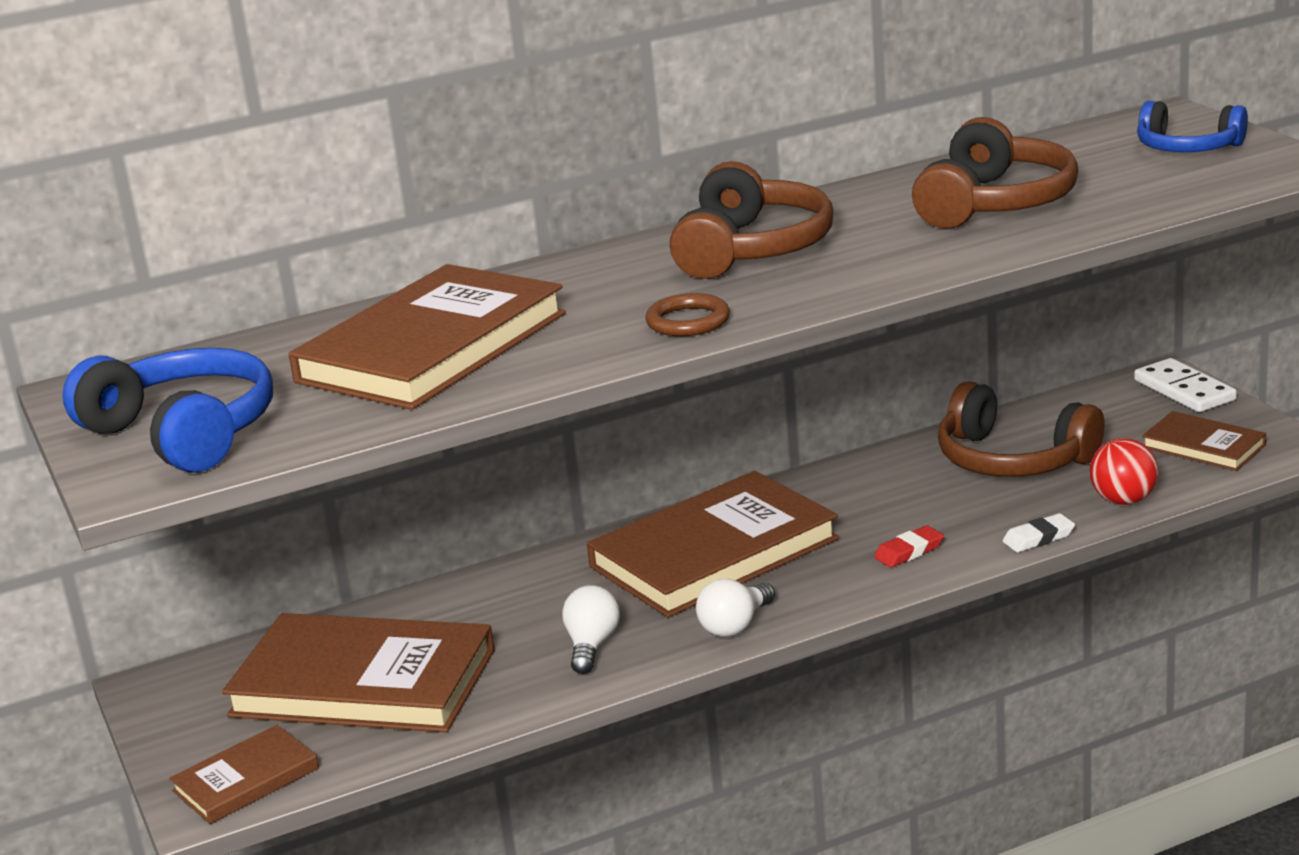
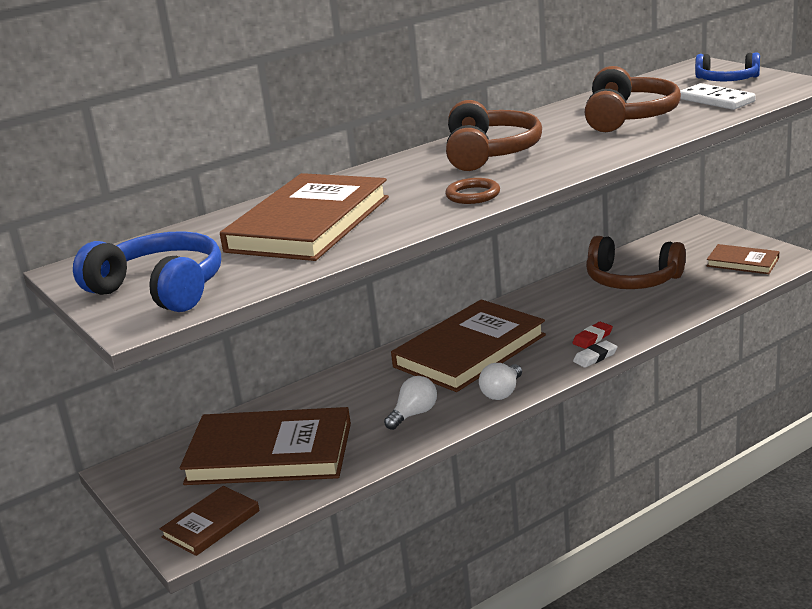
camera: 10 degrees left, 0 degrees up
white light bulb [562,585,620,674] -> white light bulb turned 45 degrees clockwise [384,376,437,430]
white eraser [1003,513,1075,552] -> white eraser moved to [573,340,618,368]
red ball [1090,438,1158,505] -> none
white domino [1134,358,1237,412] -> white domino moved to [680,83,756,110]

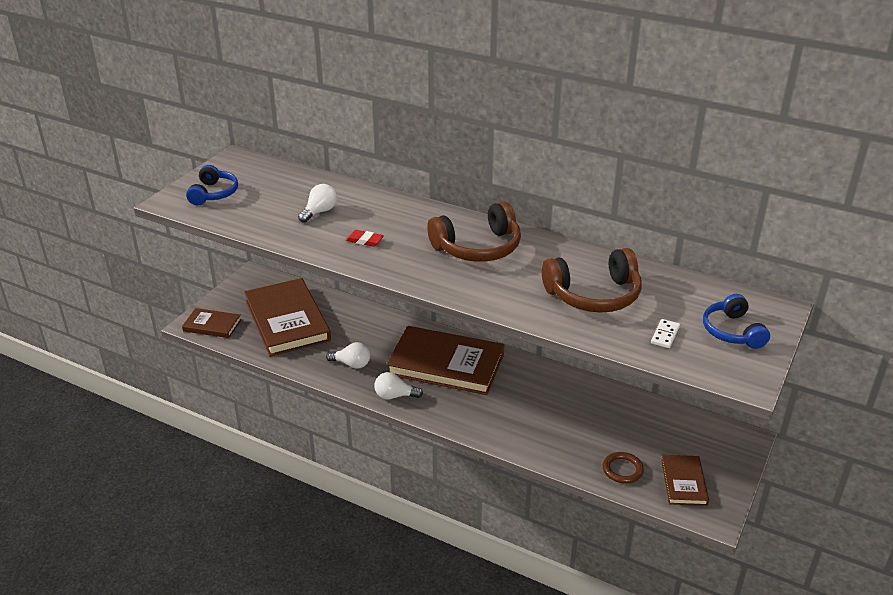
camera: 60 degrees right, 10 degrees up
blue headphones [73,231,221,312] -> blue headphones [186,165,238,205], size x0.65
brown book [220,173,389,261] -> white light bulb [298,184,337,223]
brown ring [445,178,500,204] -> brown ring moved to [602,452,644,484]
red eraser [572,322,613,349] -> red eraser moved to [346,230,384,247]
white eraser [573,340,618,368] -> none
brown headphones [586,236,686,289] -> none
white domino [680,83,756,110] -> white domino [651,319,680,348], size x0.58

